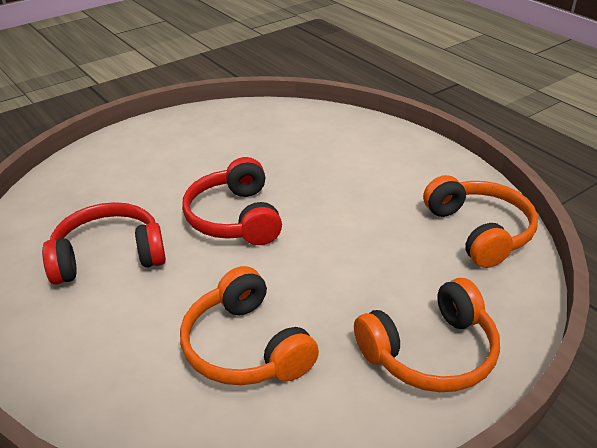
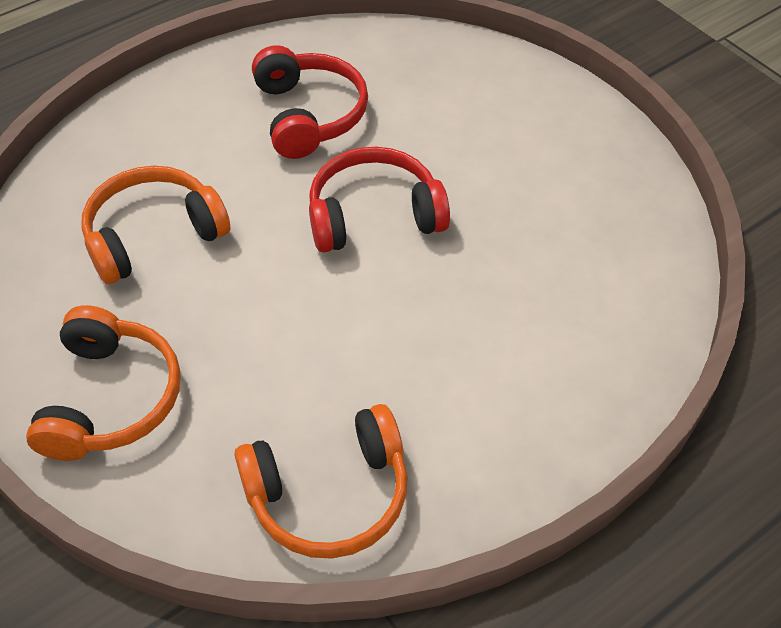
camera: 90 degrees right, 15 degrees up
orange headphones [354,278,500,392] -> orange headphones turned 150 degrees counterclockwise [26,305,181,461]

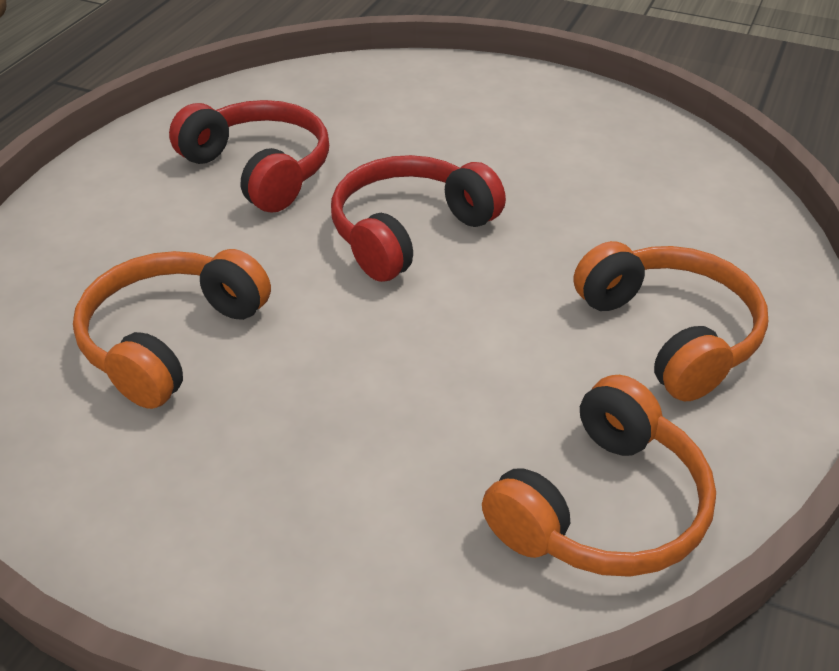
camera: 30 degrees left, 10 degrees down
orange headphones [26,305,181,461] -> orange headphones moved to [574,241,768,401]

